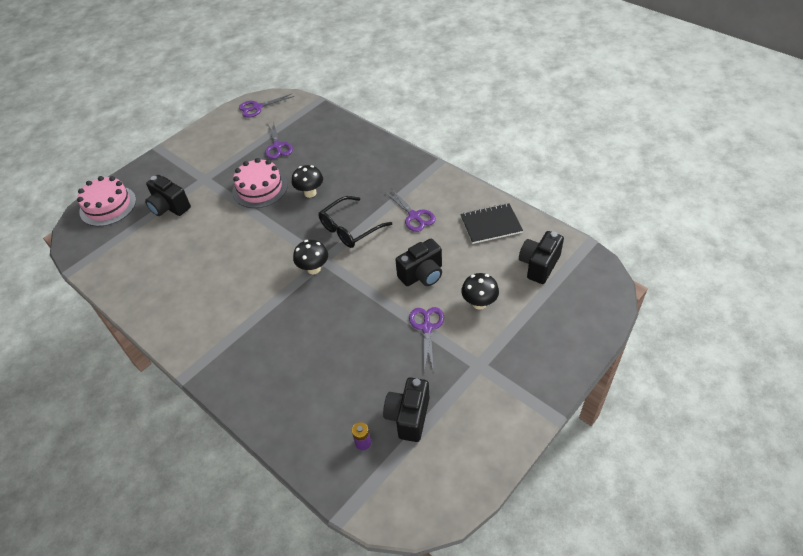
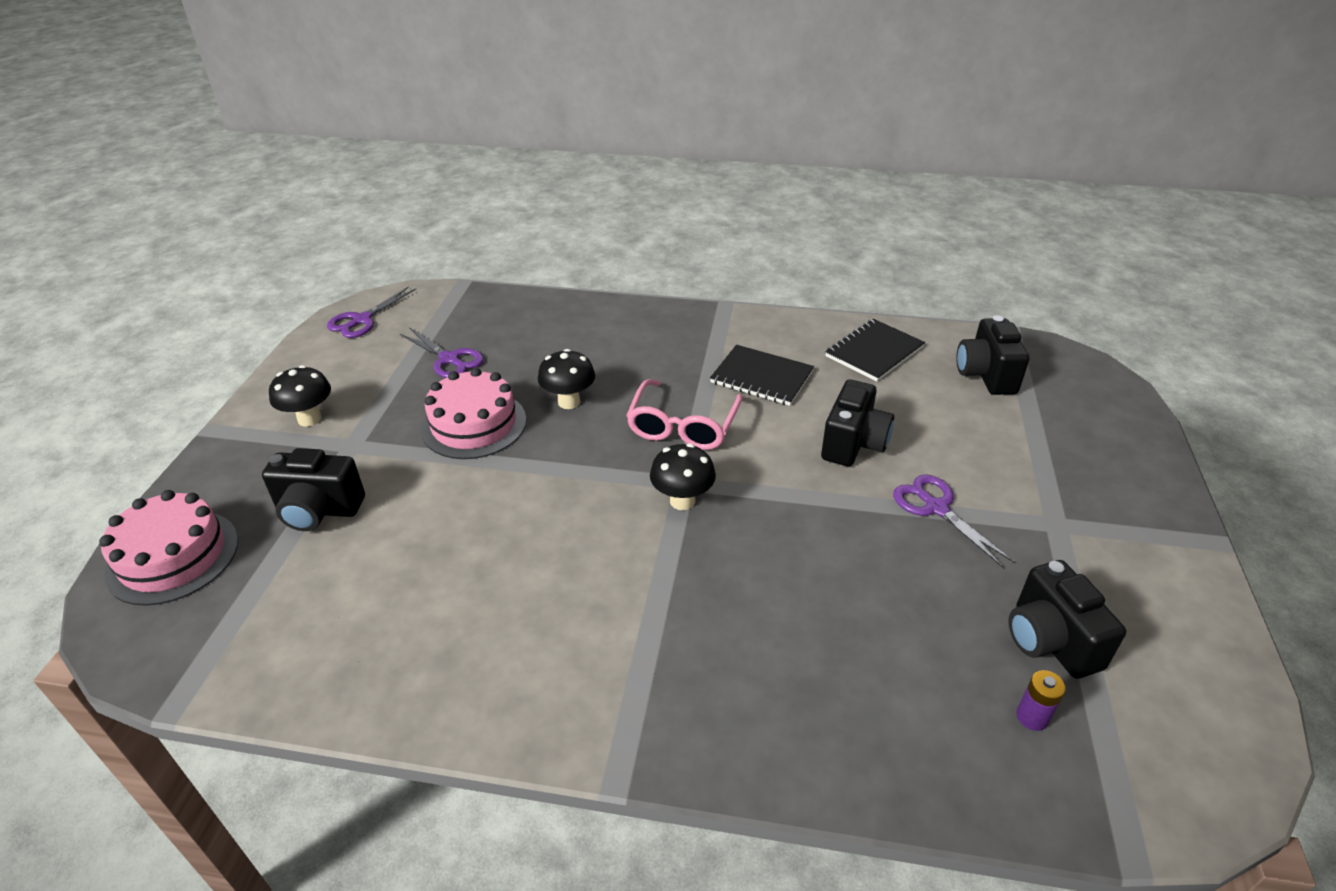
camera: 35 degrees left, 10 degrees down
black glasses [319,196,392,248] -> pink glasses [626,379,743,450]
purple scissors [385,189,436,232] -> black notebook [710,345,814,406]
black mushroom [461,273,499,310] -> black mushroom moved to [269,365,331,427]

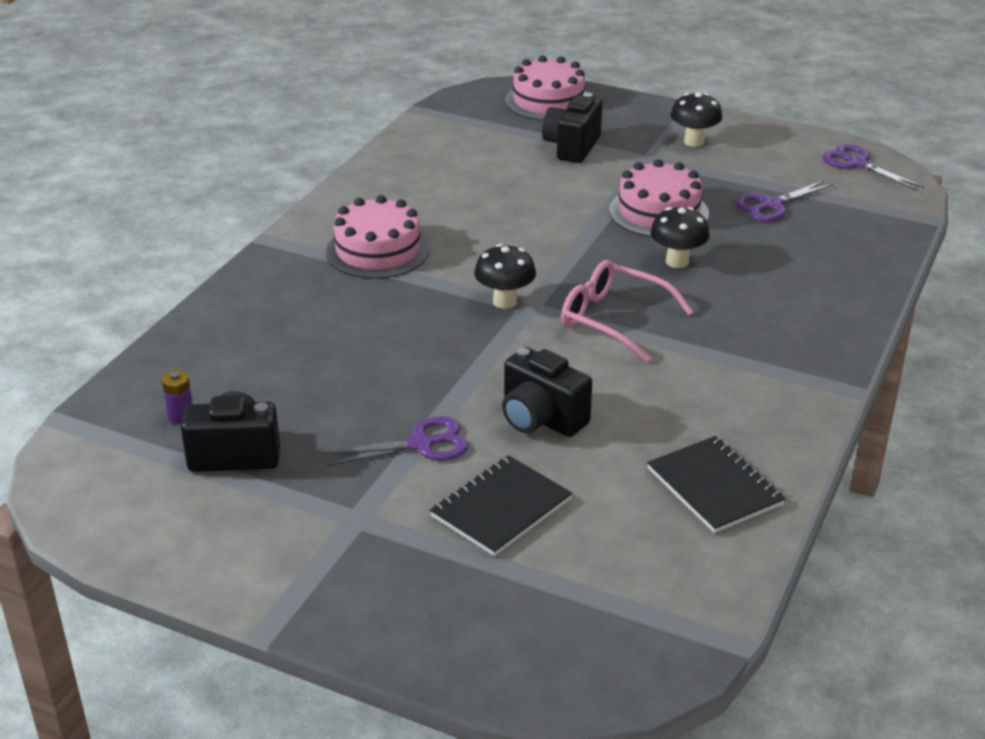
camera: 105 degrees right, 5 degrees down
black notebook [710,345,814,406] -> black notebook moved to [430,455,573,556]
black camera [956,315,1029,395] -> none
none -> pink cake [326,195,430,279]

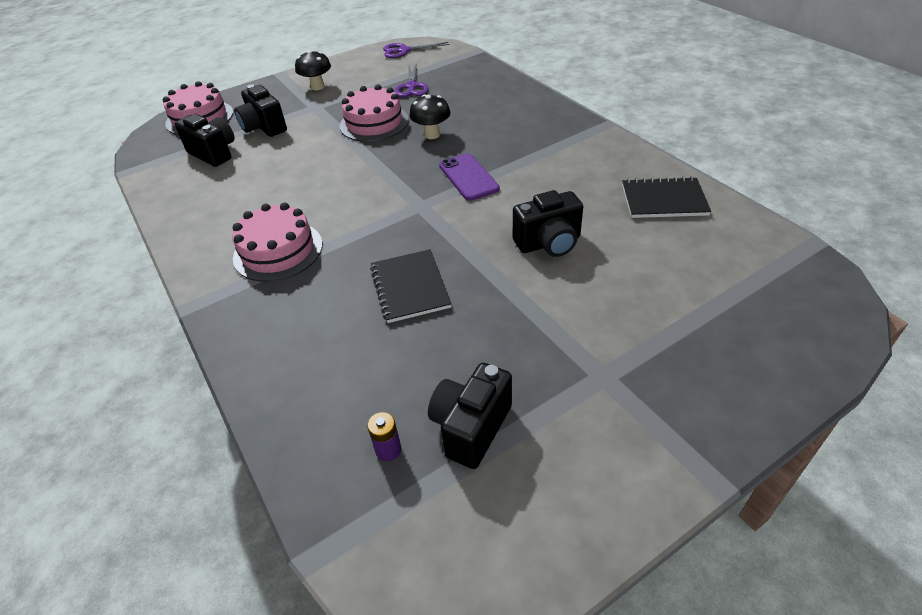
camera: 55 degrees left, 10 degrees up
purple scissors [323,417,469,466] -> none
black notebook [430,455,573,556] -> black notebook moved to [370,249,451,323]
black mushroom [474,244,536,309] -> none
pink glasses [561,260,694,362] -> purple phone [439,153,500,201]
none -> black camera [175,114,235,167]

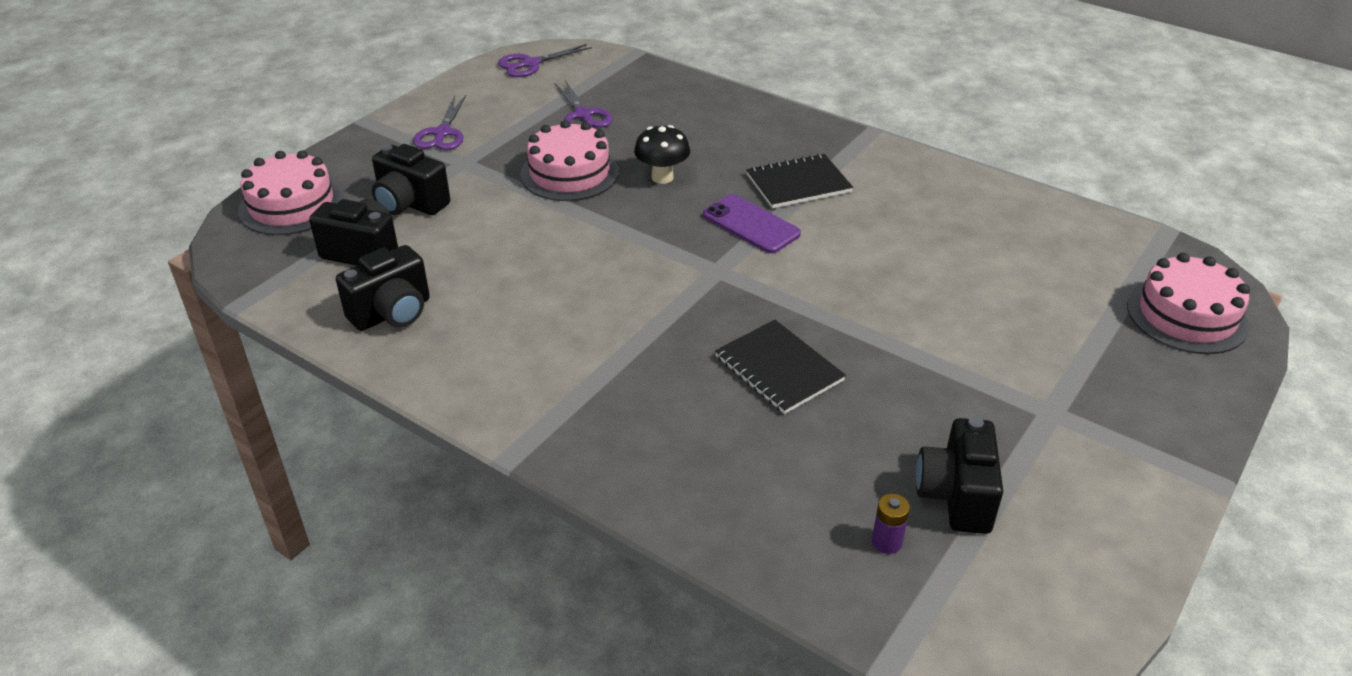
camera: 25 degrees left, 5 degrees down
pink cake [232,203,323,282] -> pink cake moved to [1127,253,1250,354]
black mushroom [295,50,331,91] -> purple scissors [413,95,466,150]
black camera [513,190,583,257] -> black camera moved to [336,245,430,331]
black notebook [622,177,711,218] -> black notebook moved to [746,153,853,208]

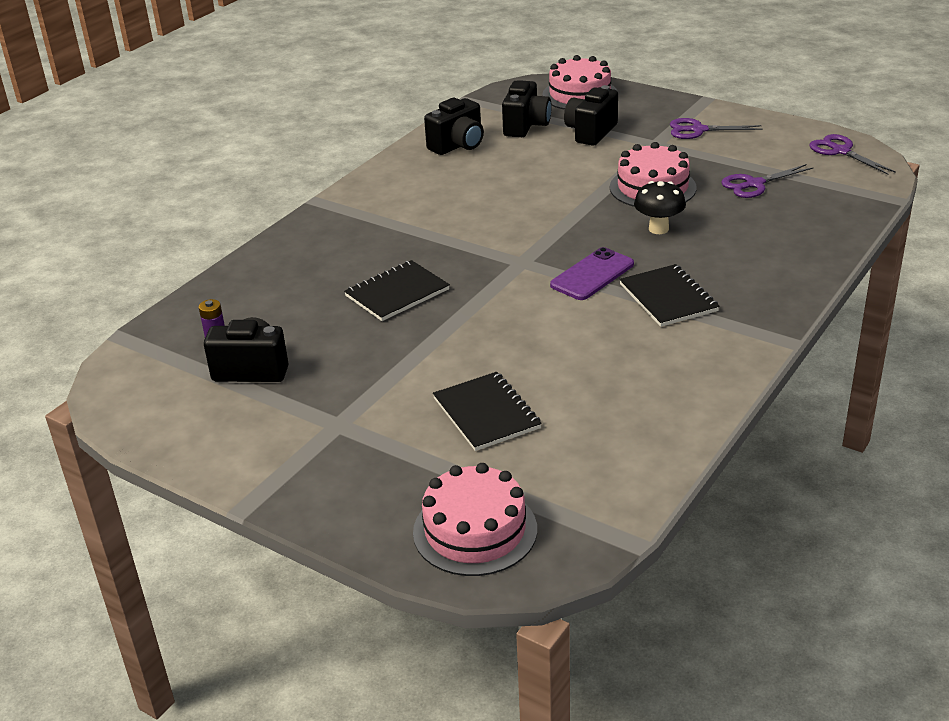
camera: 90 degrees right, 5 degrees down
black camera [336,245,430,331] -> black camera turned 90 degrees counterclockwise [424,98,484,155]
none -> black notebook [433,372,542,451]

